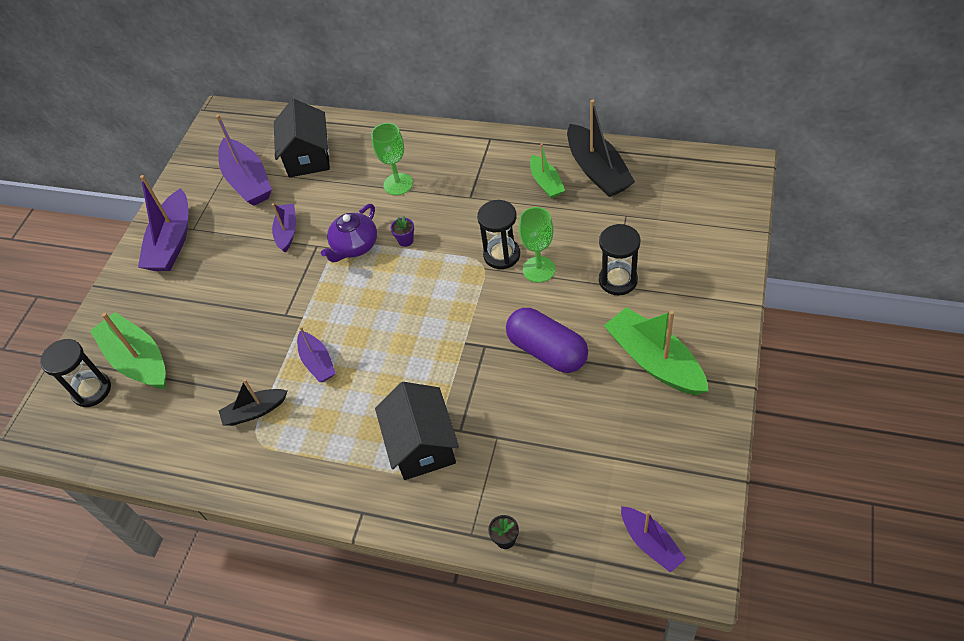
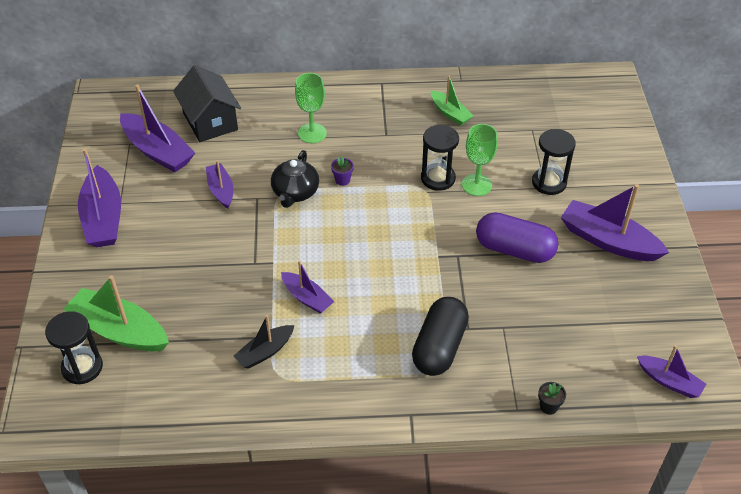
camera: 25 degrees left, 5 degrees down
purple teapot [321,204,377,262] -> black teapot [271,150,319,208]
black house [375,382,459,480] -> black capsule [412,297,469,376]
black boat [567,99,635,197] -> none
green boat [604,307,709,395] -> purple boat [561,184,669,261]

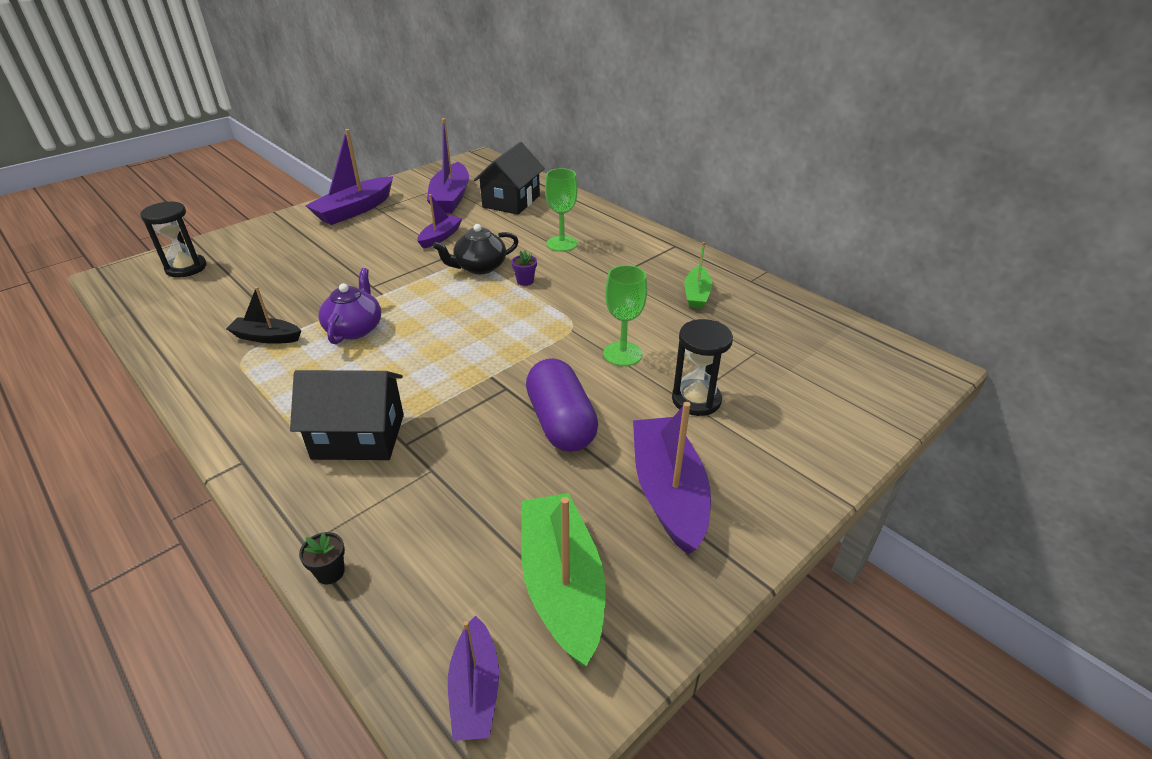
camera: 50 degrees right, 10 degrees down
green boat [63,275,169,351] -> green boat moved to [521,493,606,666]
purple boat [281,260,334,314] -> purple teapot [318,268,381,344]
black capsule [412,297,469,376] -> black house [290,370,404,460]
black hourglass [421,125,459,191] -> none

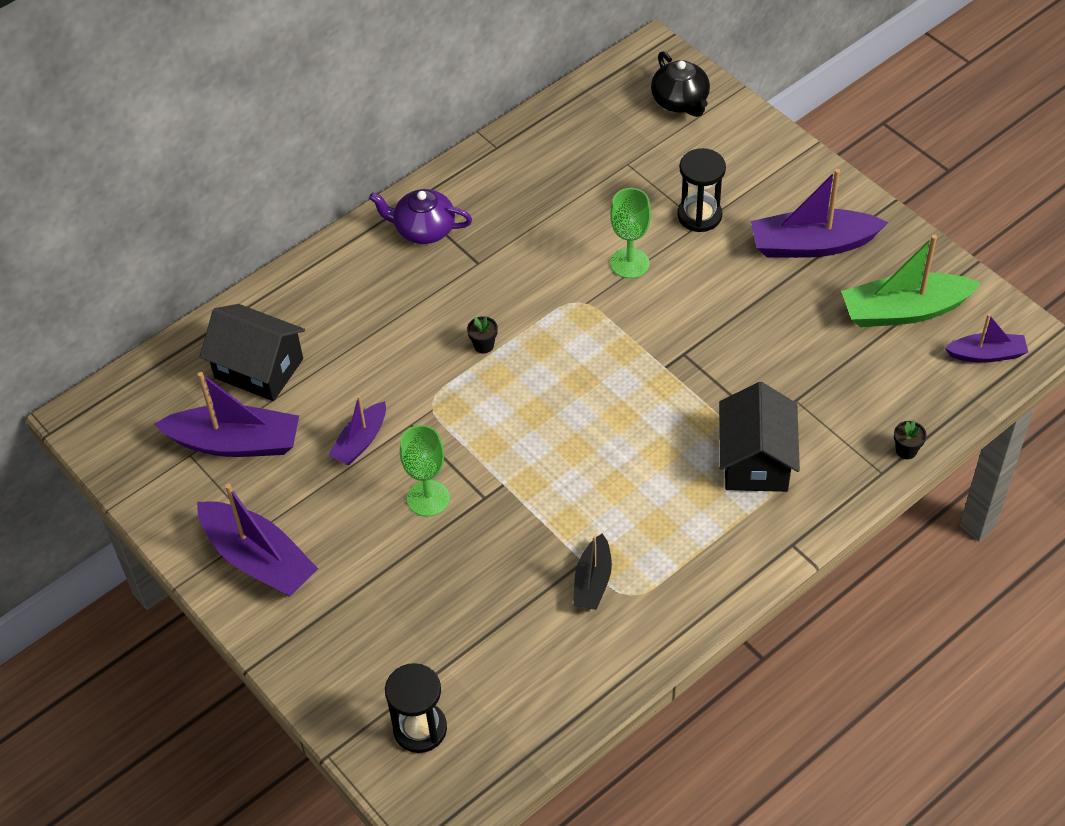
camera: 85 degrees left, 15 degrees up
purple teapot [318,268,381,344] -> purple teapot moved to [369,189,472,244]
purple boat [417,194,463,249] -> purple boat turned 90 degrees counterclockwise [328,396,386,465]
black teapot [433,224,519,274] -> black teapot moved to [651,51,710,117]
purple flower pot [511,250,537,286] -> black flower pot [467,316,498,354]
purple capsule [526,358,598,452] -> none
green goblet [545,168,578,252] -> green goblet moved to [400,425,450,517]
green boat [685,242,712,309] -> none

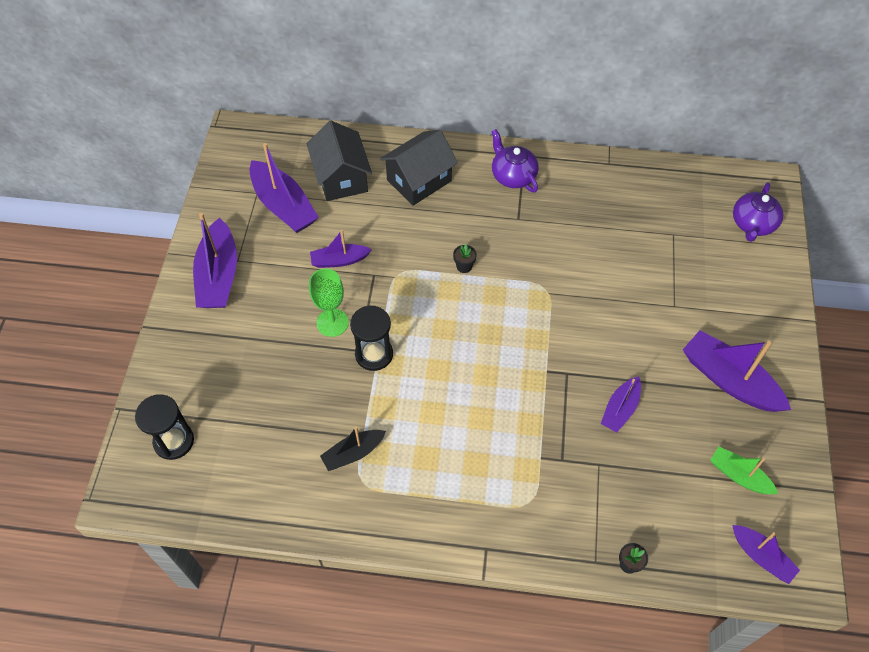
camera: 45 degrees right, 5 degrees up
green goblet [610,188,651,279] -> none
black teapot [651,51,710,117] -> purple teapot [733,182,783,242]
black hourglass [677,148,726,232] -> black hourglass moved to [350,306,393,371]
black house [719,382,800,492] -> black house moved to [380,130,458,206]
green boat [841,235,981,327] -> green boat [710,447,778,494], size x0.58
none -> purple boat [601,376,641,432]

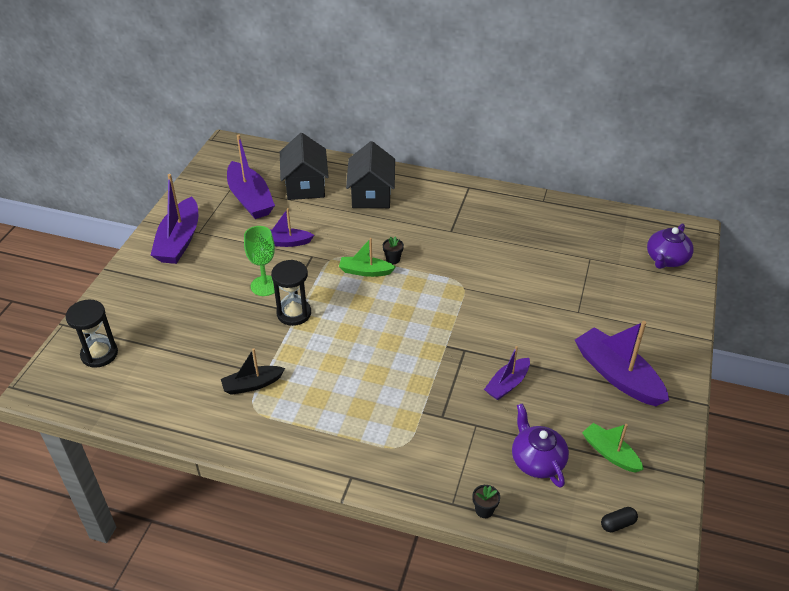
camera: 10 degrees right, 15 degrees down
black house [380,130,458,206] -> black house turned 60 degrees counterclockwise [346,141,395,208]
purple teapot [491,129,539,193] -> purple teapot moved to [512,403,569,488]
purple boat [732,525,800,584] -> black capsule [601,507,638,532]
none -> green boat [339,238,396,277]

